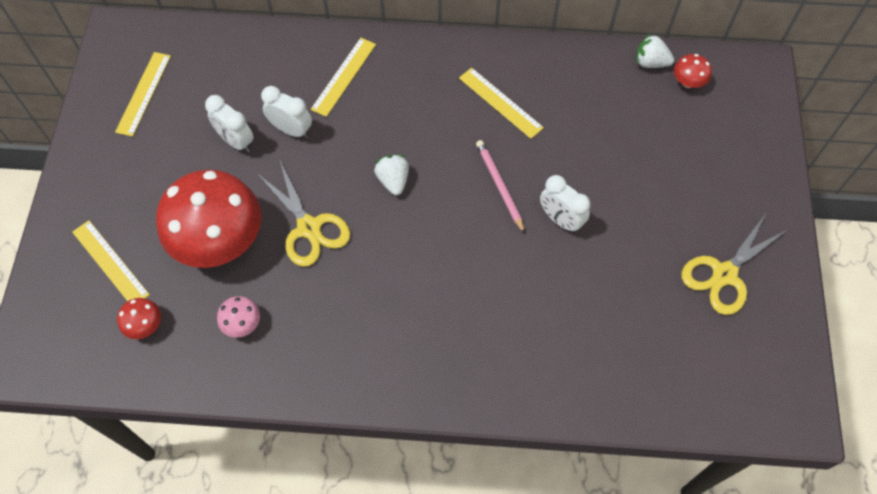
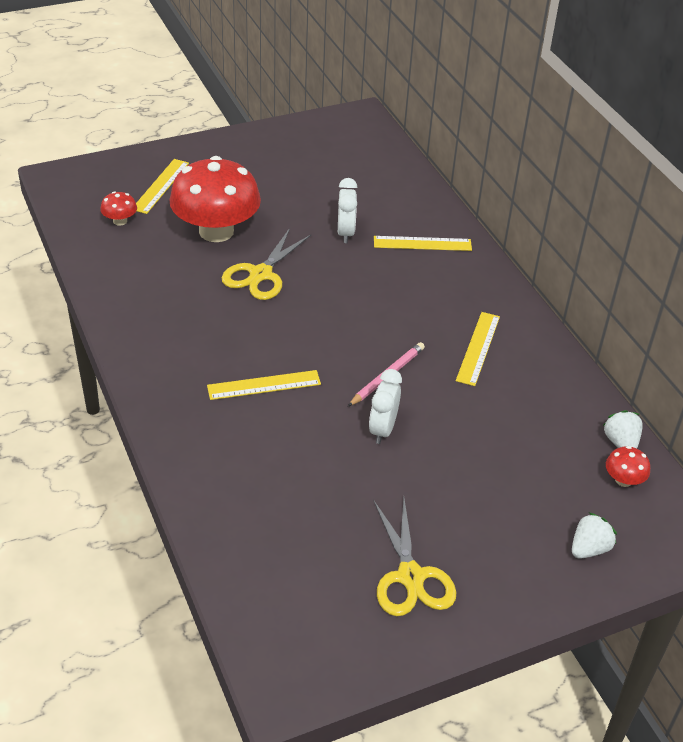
camera: 60 degrees right, 20 degrees down
yellow ruler [115,52,171,137] -> yellow ruler moved to [207,370,321,400]
white clock [205,95,254,152] -> none
pink mushroom [217,296,260,338] -> none
white strawberry [374,155,409,195] -> white strawberry moved to [572,512,617,559]
yellow scissors [682,212,789,315] -> yellow scissors turned 120 degrees counterclockwise [373,498,456,616]

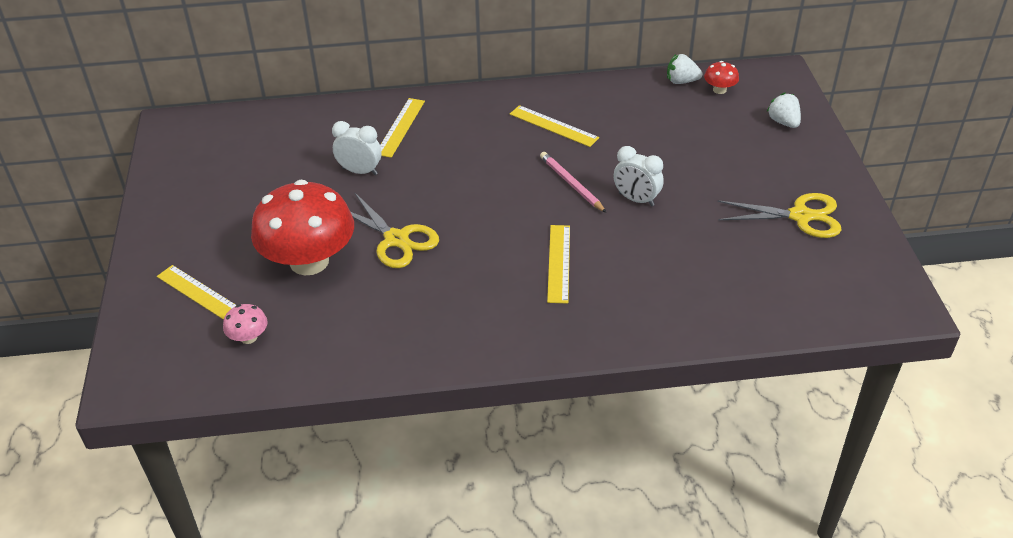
camera: 70 degrees left, 0 degrees up
red mushroom [100,191,137,226] -> pink mushroom [223,304,268,344]

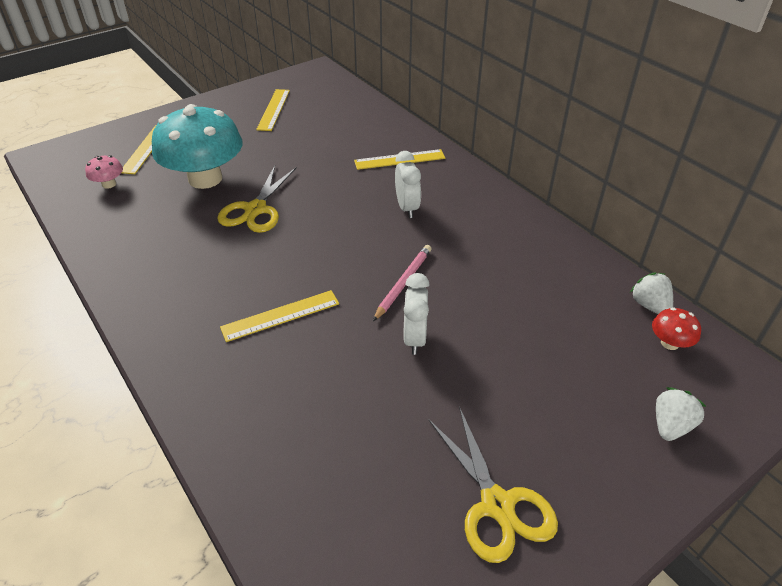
camera: 60 degrees right, 0 degrees up
red mushroom [251,180,354,275] -> turquoise mushroom [152,104,242,189]
white clock [332,121,382,175] -> white clock moved to [395,151,421,218]
yellow ruler [510,105,599,147] -> yellow ruler moved to [256,89,290,131]

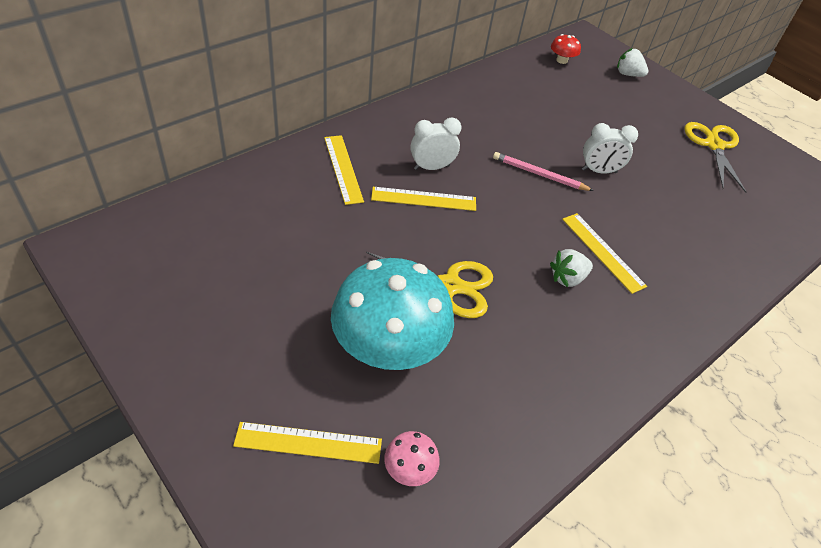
camera: 100 degrees left, 5 degrees up
yellow ruler [256,89,290,131] -> yellow ruler moved to [371,187,476,211]
yellow scissors [428,406,558,563] -> yellow scissors turned 60 degrees counterclockwise [684,122,747,193]
white strawberry [630,272,673,314] -> white strawberry moved to [550,249,593,287]

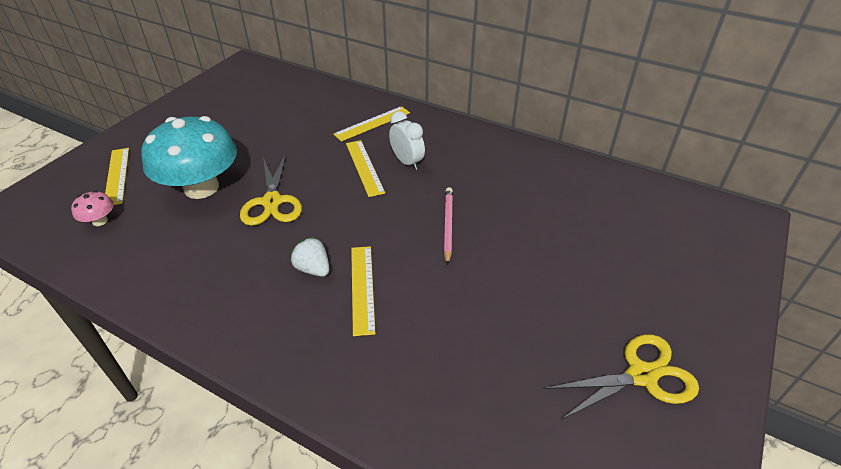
camera: 75 degrees right, 5 degrees down
red mushroom [551,34,581,64] -> none
yellow ruler [562,213,647,294] -> yellow ruler turned 45 degrees counterclockwise [351,246,376,336]
white clock [582,123,638,173] -> none
white strawberry [617,48,649,77] -> none

